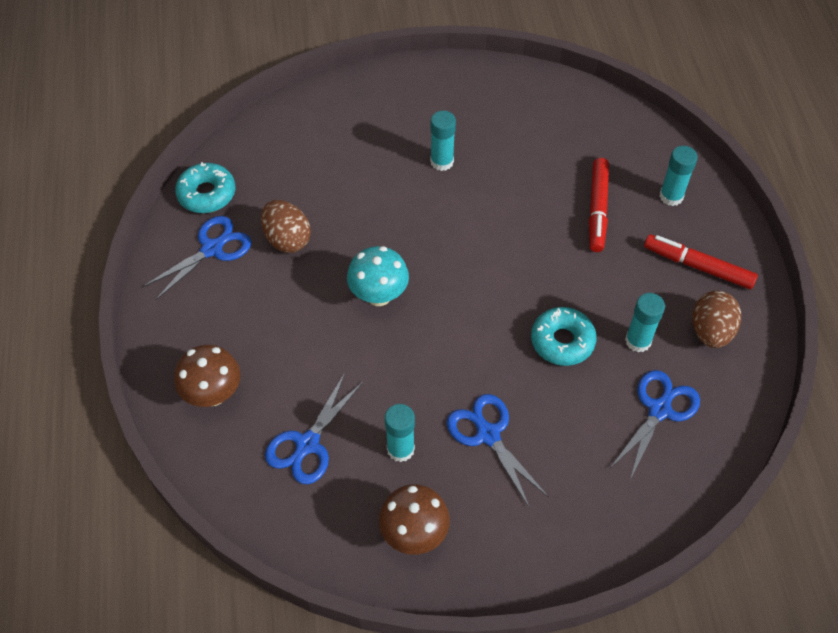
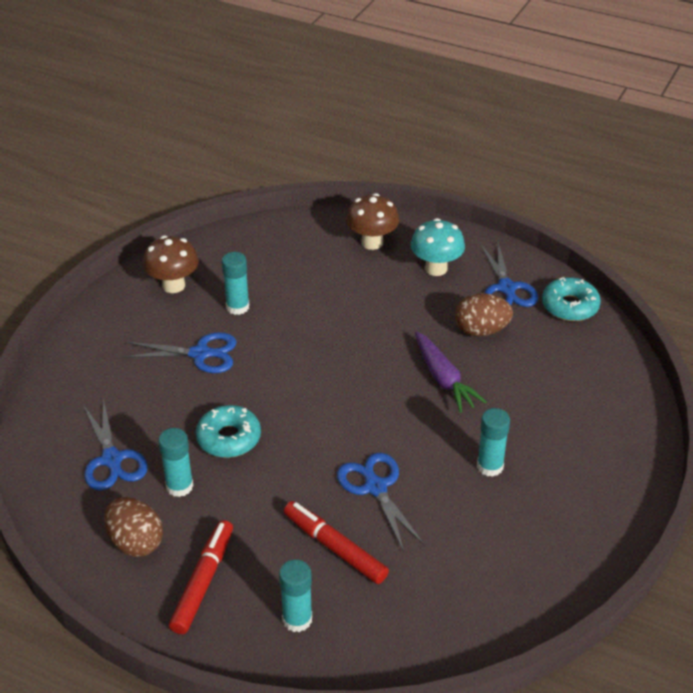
camera: 125 degrees right, 15 degrees down
blue scissors [265,373,364,484] -> blue scissors moved to [337,453,425,552]
turquoise mushroom [347,246,409,306] -> turquoise mushroom moved to [411,218,465,276]
red marker [644,234,758,289] -> red marker turned 45 degrees counterclockwise [169,520,233,634]
none -> purple carrot [415,331,487,412]

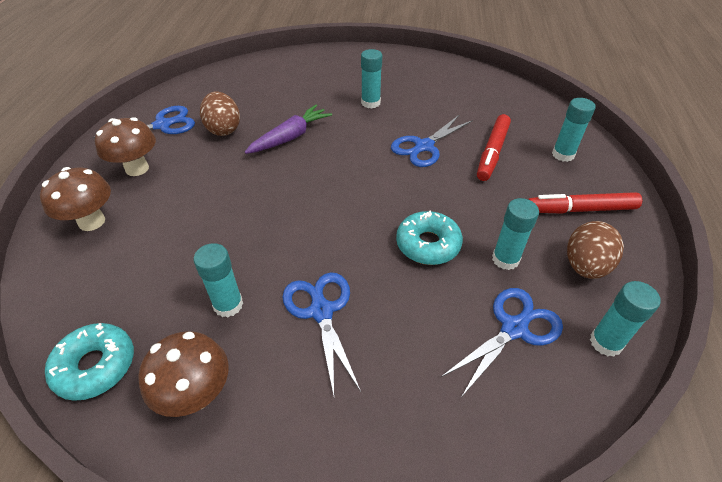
camera: 110 degrees left, 5 degrees up
turquoise mushroom [411,218,465,276] -> brown mushroom [95,117,156,176]
turquoise donut [542,277,601,321] -> turquoise donut moved to [45,323,134,401]
none -> turquoise glue stick [590,281,661,357]

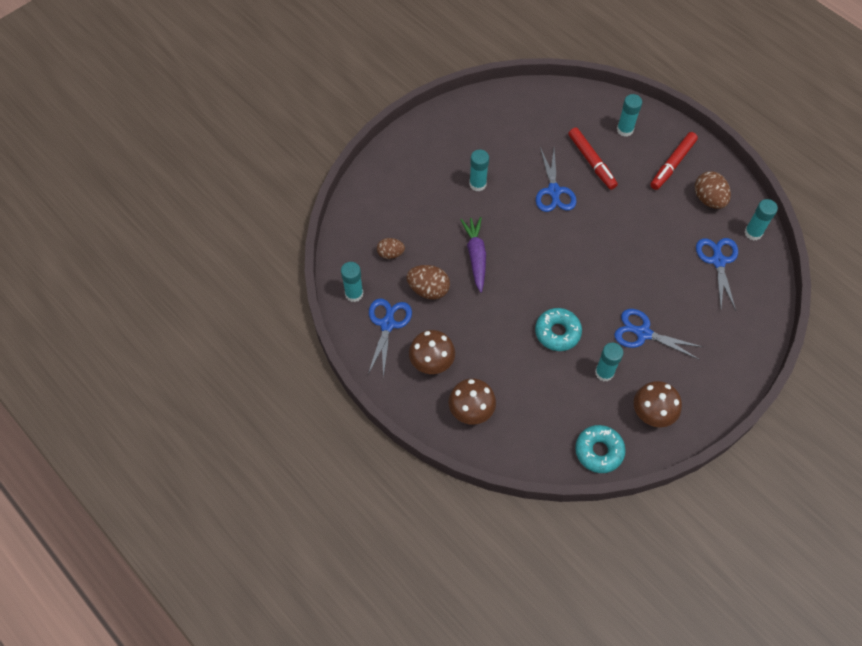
camera: 50 degrees left, 15 degrees up
turquoise donut [396,211,463,265] -> turquoise donut moved to [535,308,582,351]
turquoise glue stick [492,198,539,270] -> turquoise glue stick moved to [341,262,363,302]
none -> brown egg [377,238,405,259]

